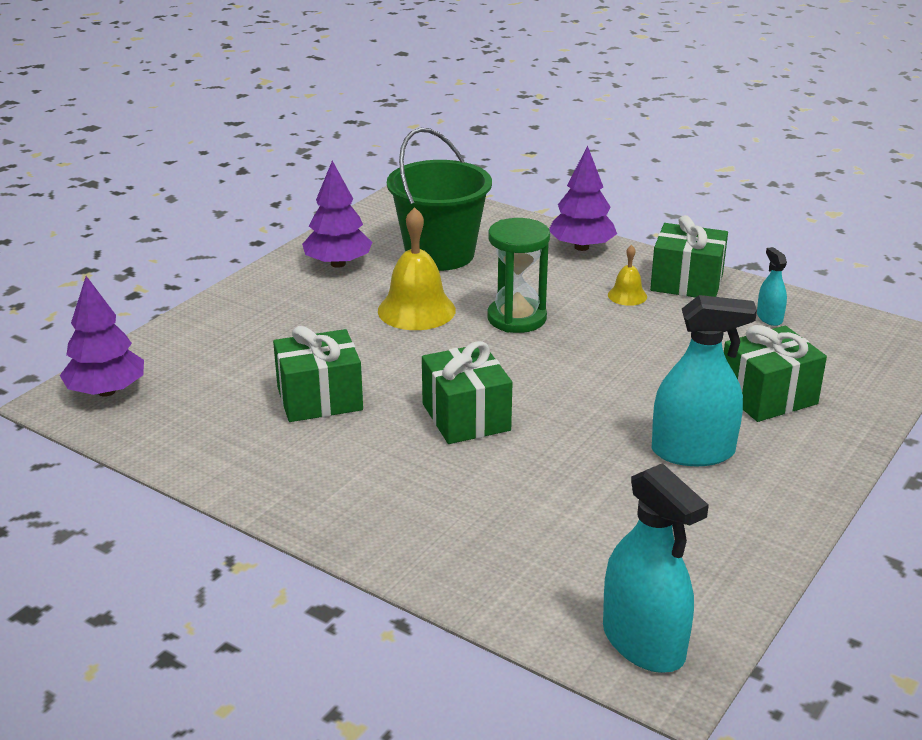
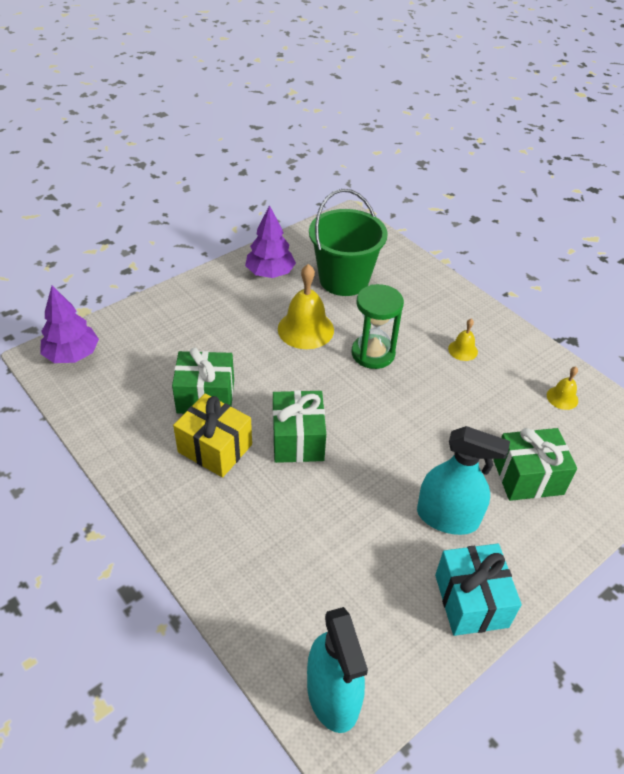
camera: 15 degrees right, 15 degrees up
purple tree [549,145,617,251] -> none
green gift [650,215,728,297] -> none
turquoise spray bottle [757,247,787,326] -> yellow bell [547,367,578,410]
none -> yellow gift [173,394,252,477]
none -> turquoise gift [435,544,522,636]

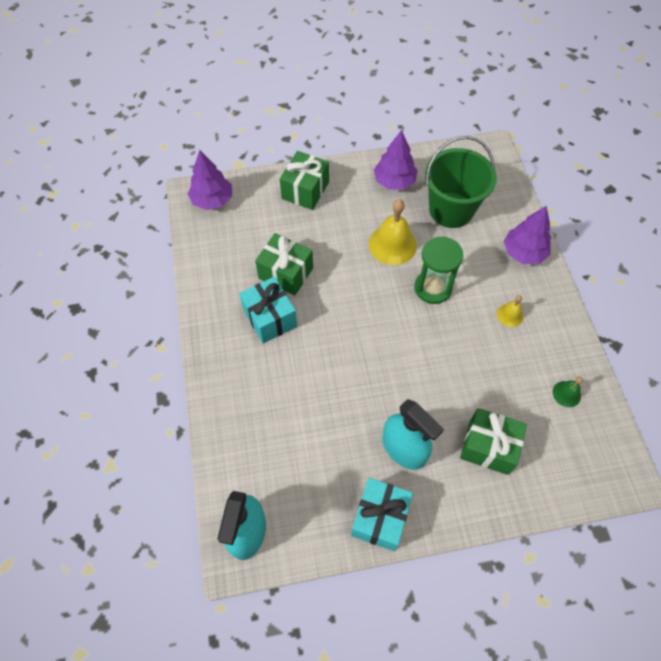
camera: 30 degrees right, 15 degrees up
yellow gift [173,394,252,477] -> turquoise gift [239,277,297,343]
green gift [273,390,326,463] -> green gift moved to [280,151,329,210]
yellow bell [547,367,578,410] -> green bell [553,377,583,407]
none -> purple tree [504,206,551,264]

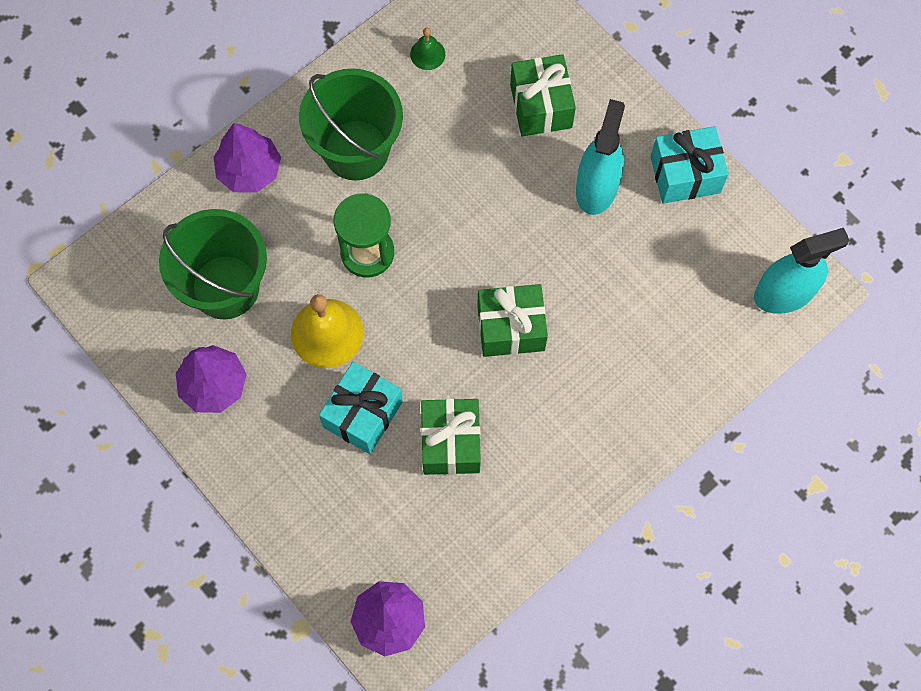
camera: 120 degrees left, 10 degrees up
turquoise gift [239,277,297,343] -> turquoise gift moved to [319,362,403,454]
green gift [280,151,329,210] -> green gift moved to [477,284,548,357]
yellow bell [497,295,523,327] -> green bucket [299,68,403,180]

